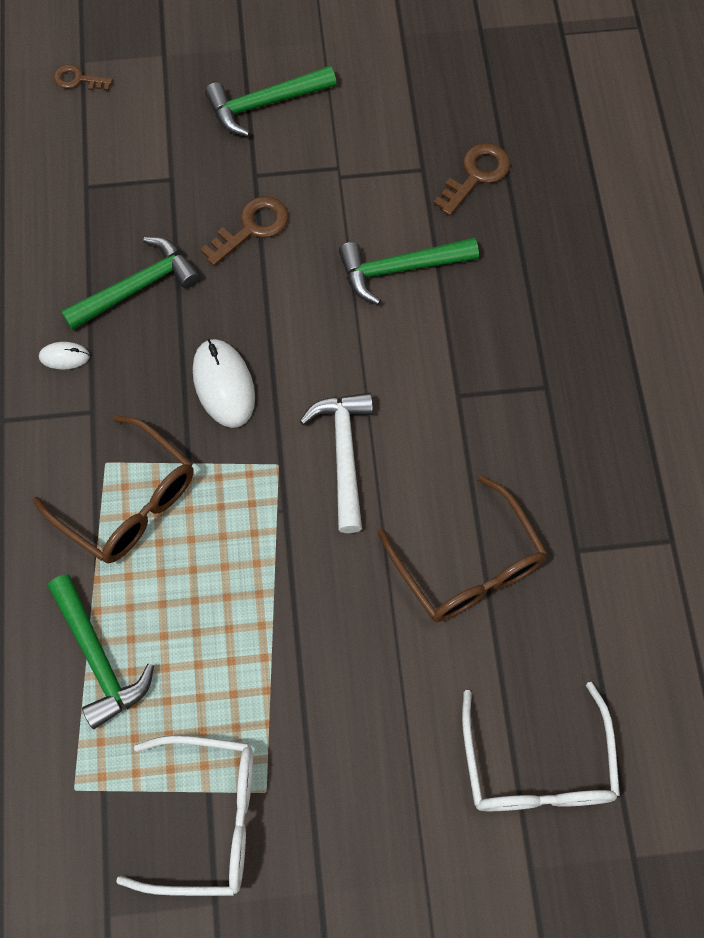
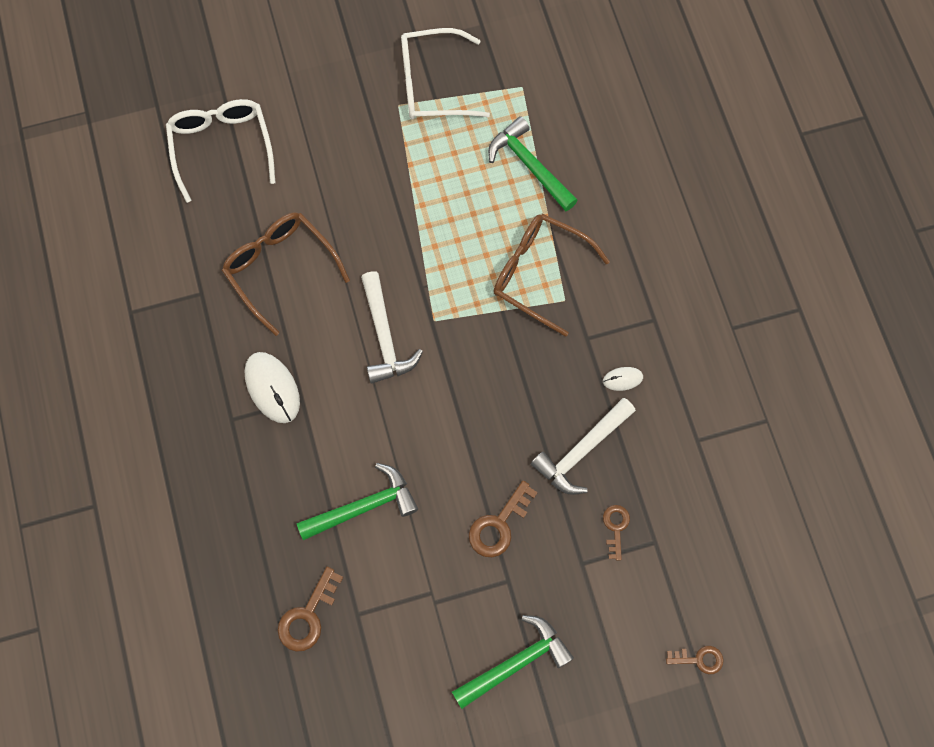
camera: 170 degrees right, 5 degrees up
green hammer [61,237,200,330] -> white hammer [531,398,636,495]
white mouse [193,339,255,428] -> white mouse moved to [245,352,300,423]
none -> brown key [603,505,630,560]

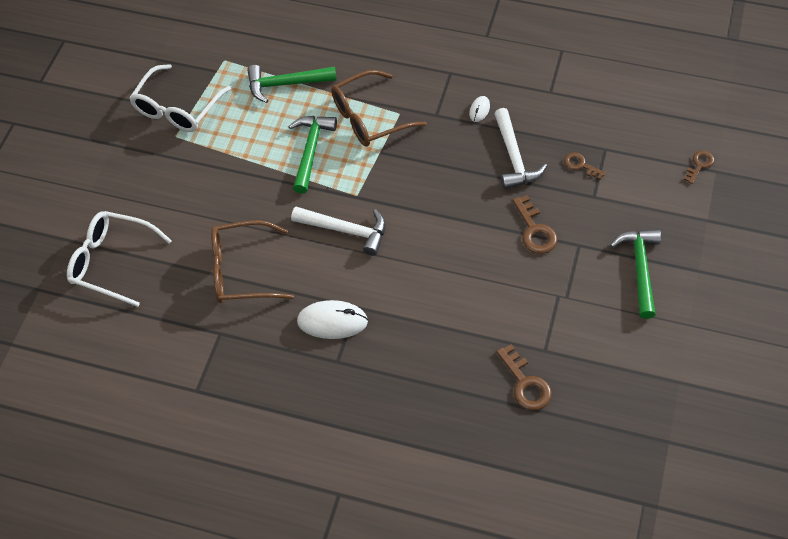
camera: 55 degrees left, 15 degrees down
green hammer [297,463,418,540] -> green hammer moved to [288,116,337,194]

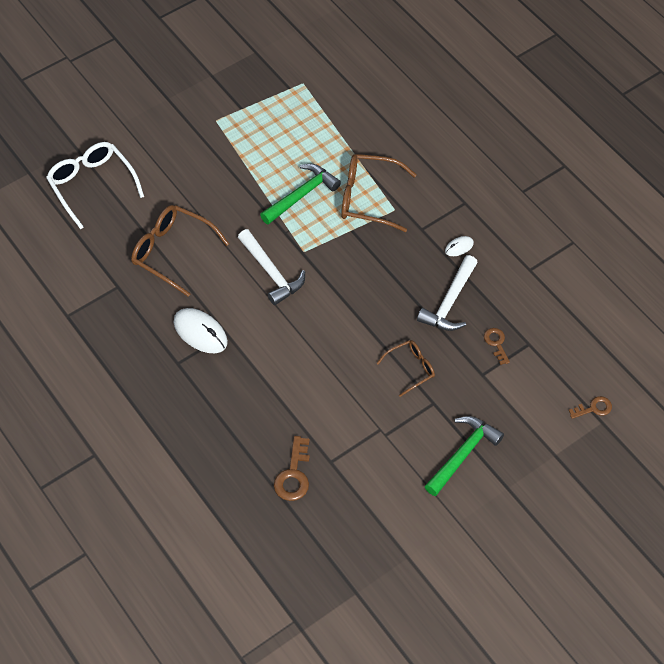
camera: 35 degrees right, 0 degrees up
white glasses [129,64,231,132] -> none
green hammer [247,65,337,103] -> none
brown key [513,195,558,254] -> brown glasses [377,340,435,397]

